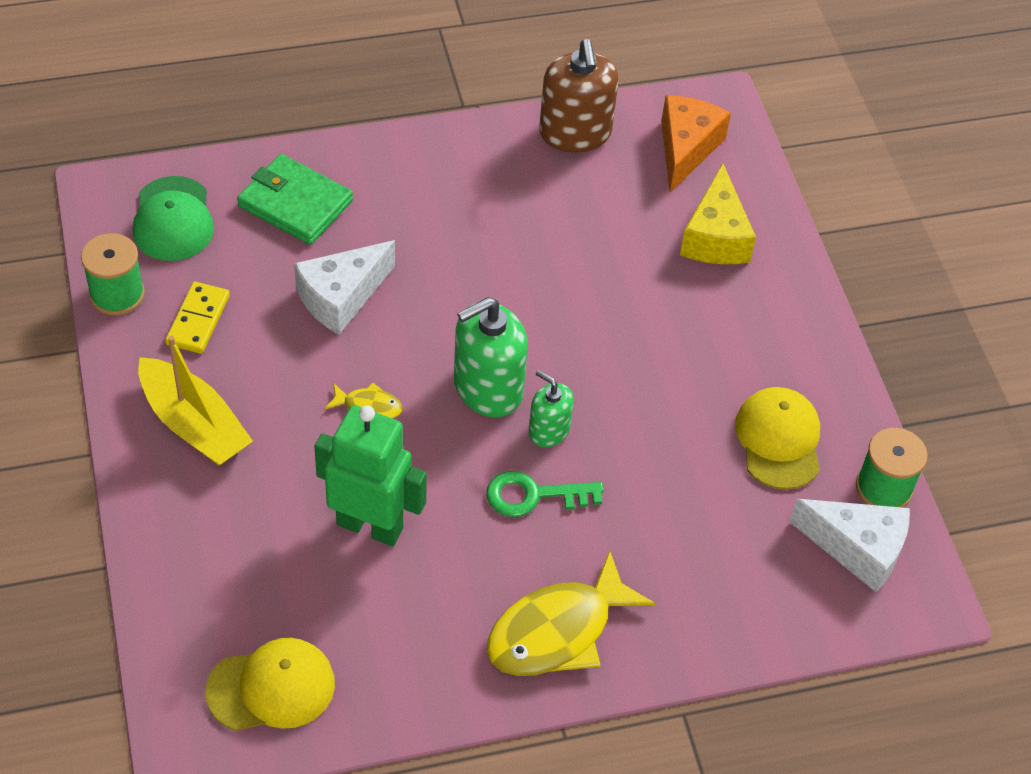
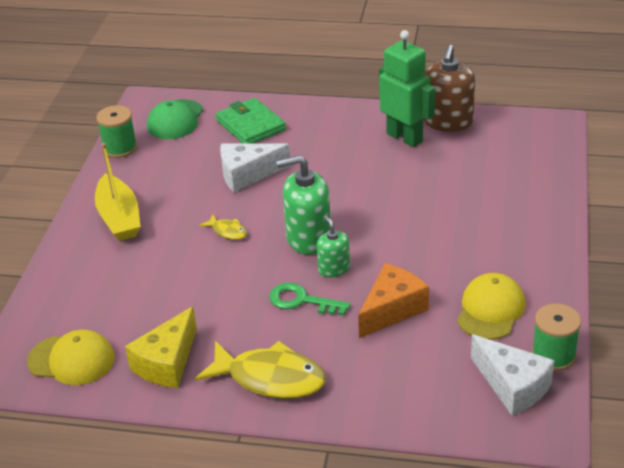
camera: 30 degrees right, 15 degrees down
yellow domino [165,282,230,354] -> none
green robot [314,405,427,546] -> green robot moved to [379,30,435,147]
yellow fish [487,550,655,676] -> yellow fish turned 150 degrees counterclockwise [195,341,326,399]
orange cheese [661,95,731,192] -> orange cheese moved to [358,263,429,338]
yellow cheese [680,164,756,264] -> yellow cheese moved to [125,306,197,388]

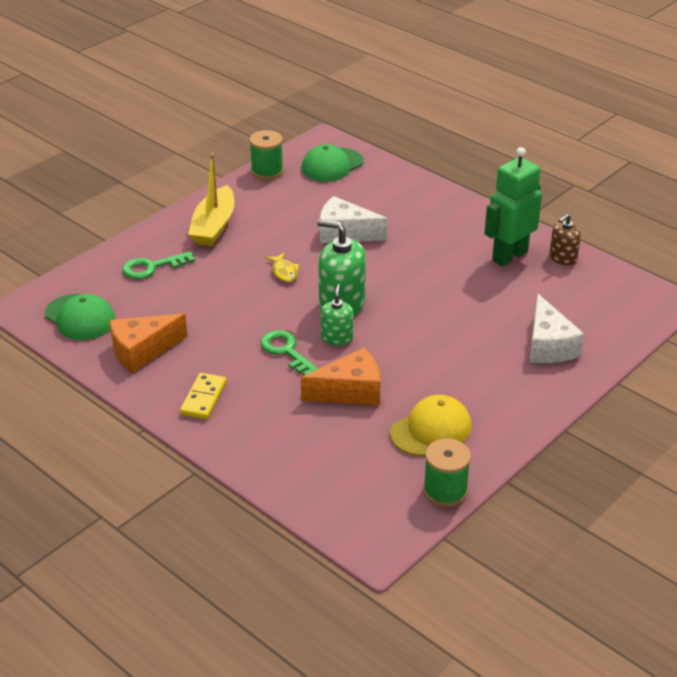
camera: 30 degrees right, 0 degrees up
yellow cap [27,329,115,385] -> green cap [45,294,115,340]
yellow cheese [125,306,197,388] -> orange cheese [110,313,188,373]
yellow fish [195,341,326,399] -> yellow domino [180,373,227,419]
green wallet [216,98,286,144] -> none
green robot [379,30,435,147] -> green robot turned 120 degrees counterclockwise [484,147,542,266]
brown soap dispenser [423,45,475,132] -> brown soap dispenser [550,214,581,265], size x0.57
white cheese [471,335,555,416] -> white cheese moved to [530,294,584,363]
none -> green key [122,251,195,279]

